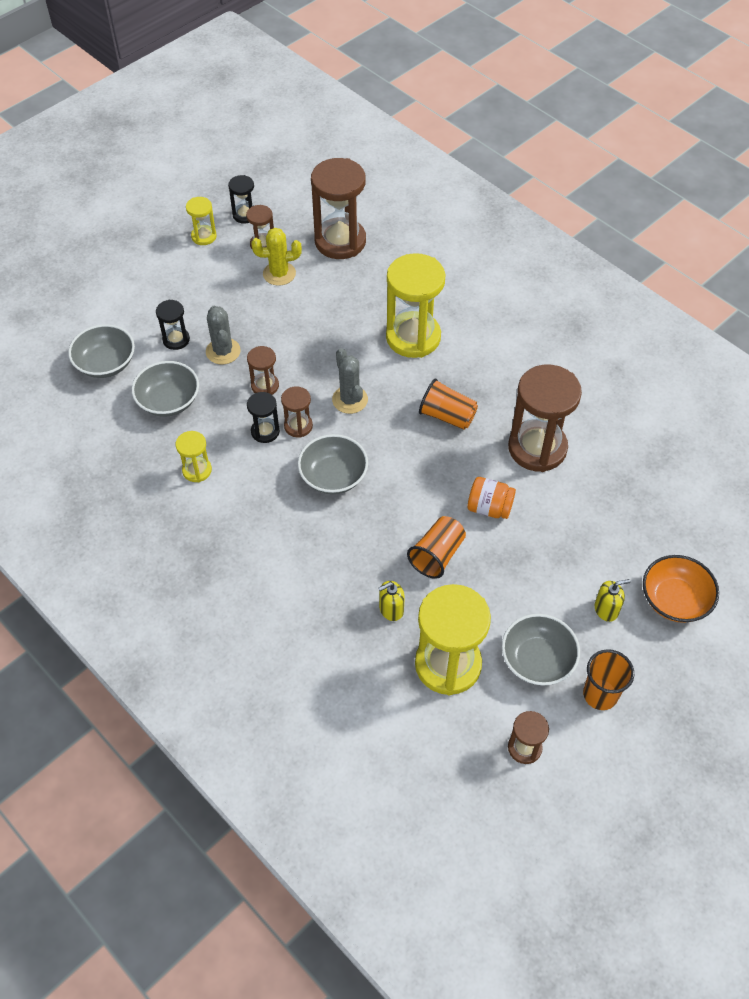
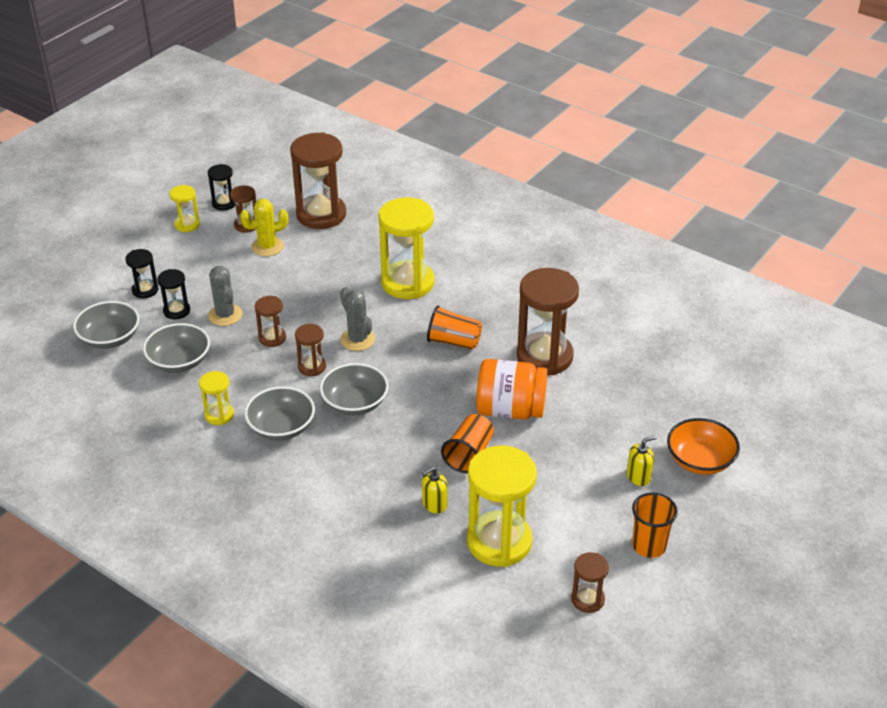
camera: 10 degrees left, 15 degrees down
black hourglass [247,392,280,443] -> black hourglass moved to [125,249,159,298]
orange jar [467,477,516,519] -> orange jar [476,359,547,420], size x1.64
grey bowl [502,614,580,686] -> grey bowl moved to [244,386,315,440]

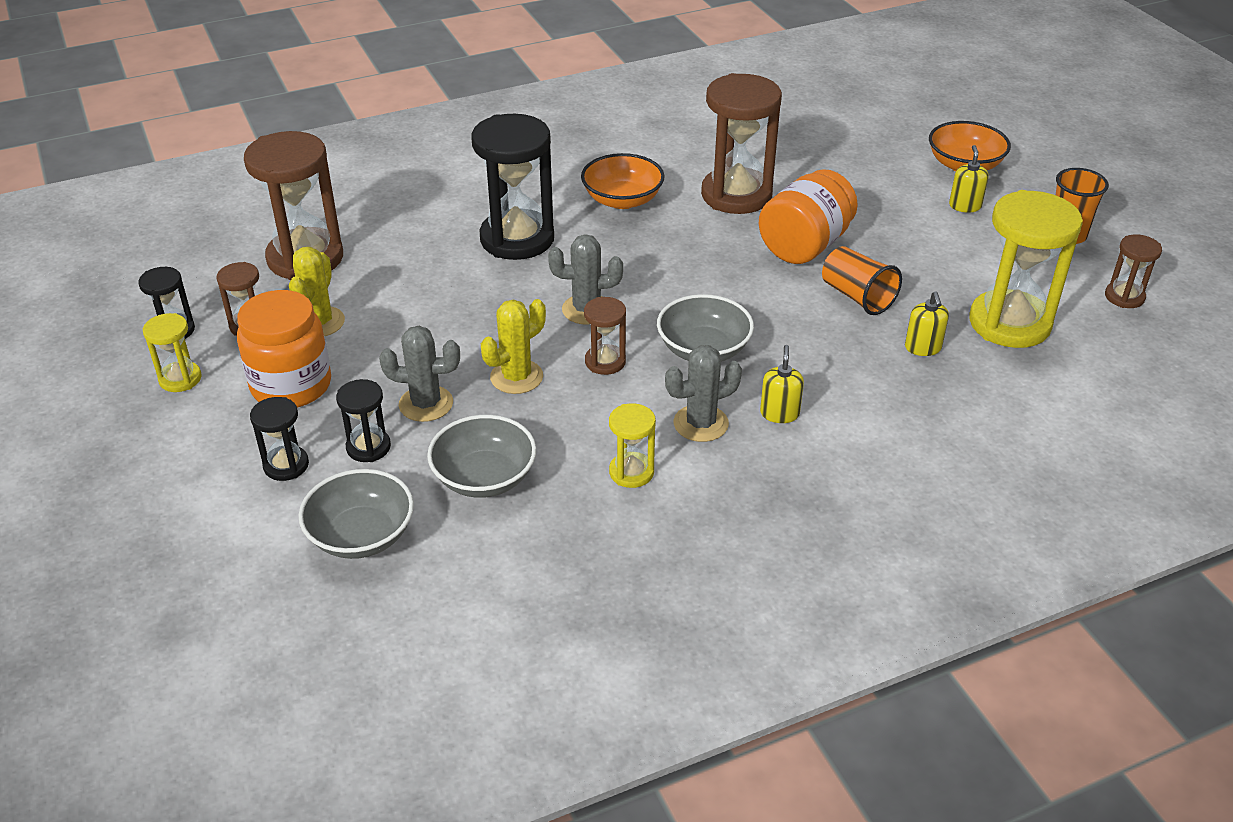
camera: 60 degrees left, 0 degrees up
grey bowl [244,386,315,440] -> grey cactus [665,345,742,442]
brown hourglass [255,296,286,347] -> yellow cactus [481,299,546,394]
yellow hourglass [378,197,434,299] -> black hourglass [471,114,554,260]
orange cup [427,306,482,349] -> none
none -> orange jar [237,290,331,408]
none -> orange bowl [581,153,665,209]
none -> yellow soap dispenser [760,345,804,423]

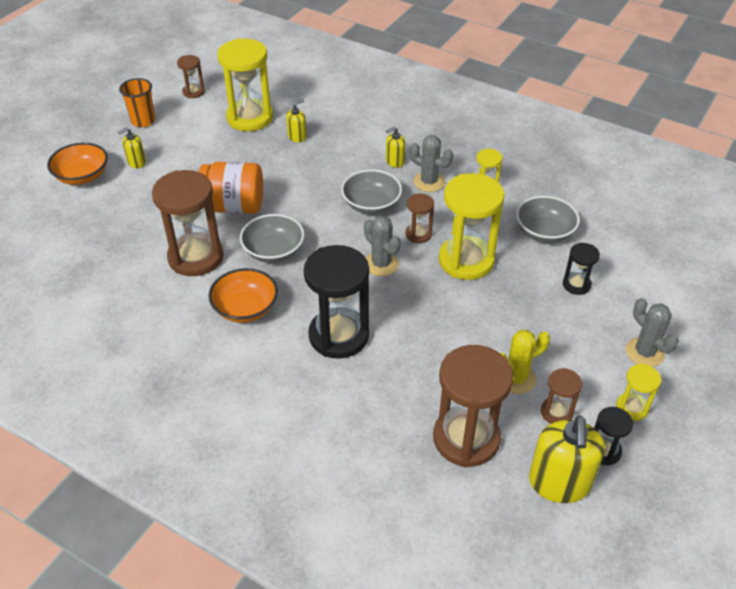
camera: 125 degrees left, 5 degrees up
orange jar [237,290,331,408] -> none
black hourglass [250,397,309,481] -> none
grey bowl [298,469,414,559] -> grey bowl moved to [240,214,304,263]
grey cactus [379,326,460,422] -> grey cactus moved to [626,298,679,367]
yellow cactus [481,299,546,394] -> yellow hourglass [439,173,505,280]
orange cup [822,246,902,315] -> none
none -> yellow soap dispenser [529,415,605,503]

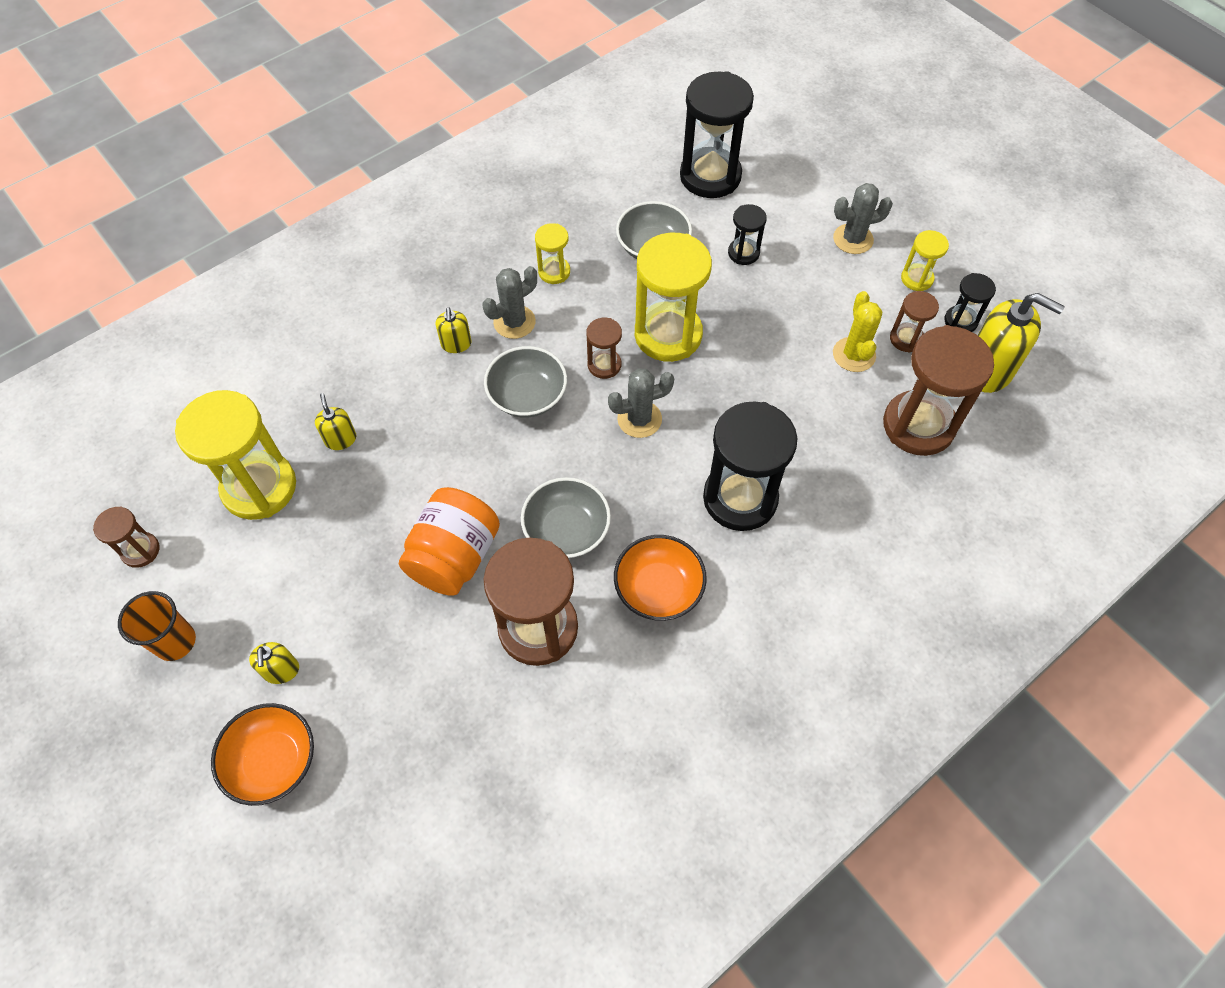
camera: 70 degrees left, 15 degrees up
none -> black hourglass [680,71,754,198]

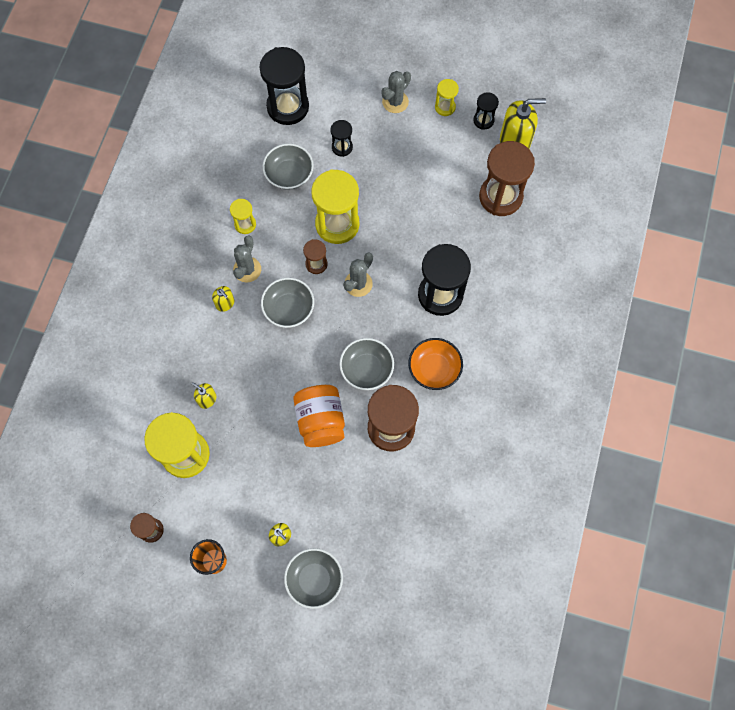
camera: 35 degrees left, 10 degrees up
orange bowl [211,703,314,806] -> grey bowl [284,548,343,609]
yellow cactus [833,291,882,372] -> none
brown hourglass [890,291,939,353] -> none

